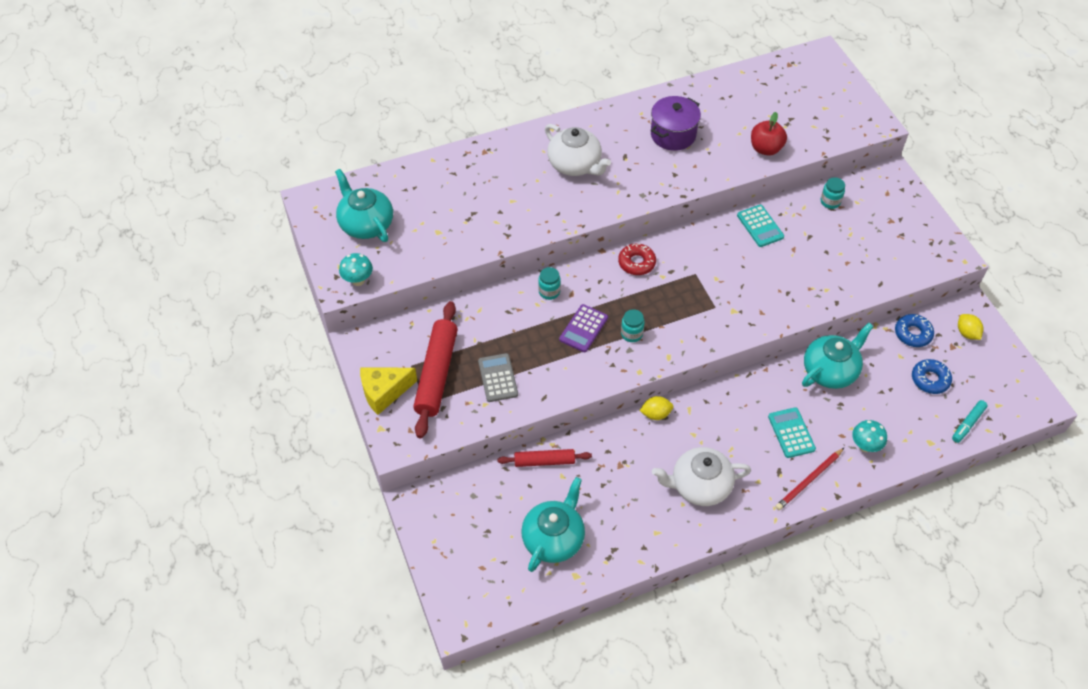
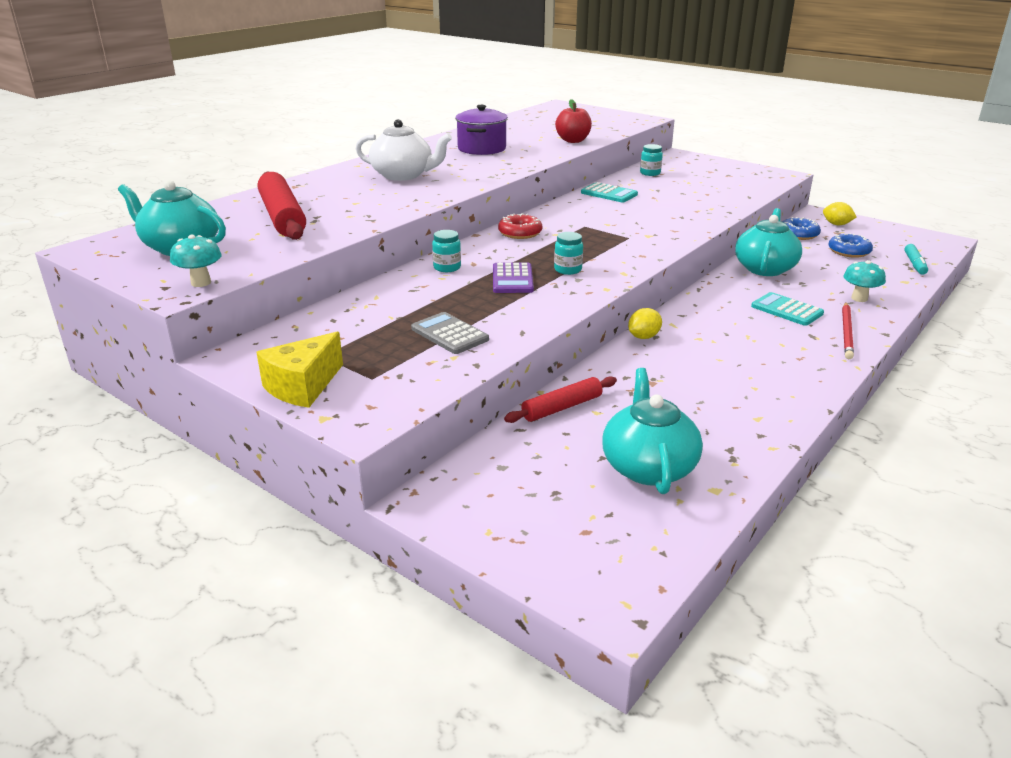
camera: 30 degrees left, 25 degrees down
red rolling pin [413,301,458,438] -> red rolling pin moved to [258,171,306,240]
white teapot [652,447,751,506] -> none

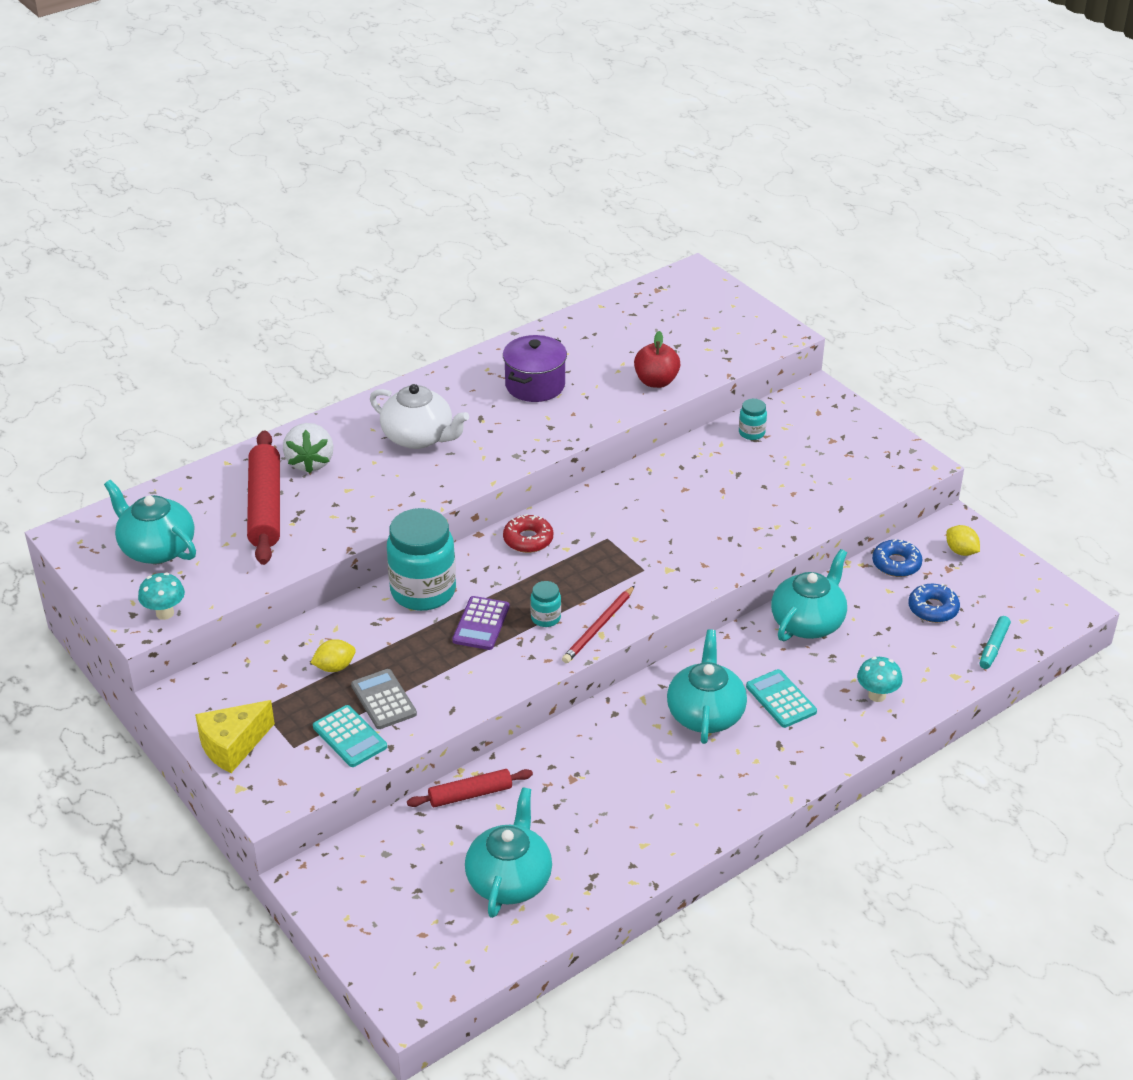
camera: 15 degrees right, 10 degrees up
turquoise jar [432,230,461,272] -> turquoise jar [387,508,456,611], size x2.23
turquoise calculator [581,182,638,202] -> turquoise calculator moved to [313,705,387,767]
yellow lemon [628,308,662,339] -> yellow lemon moved to [310,639,356,672]
red pencil [842,302,854,359] -> red pencil moved to [562,586,635,663]
none -> white strawberry [283,423,334,474]
none -> turquoise teapot [667,629,747,744]

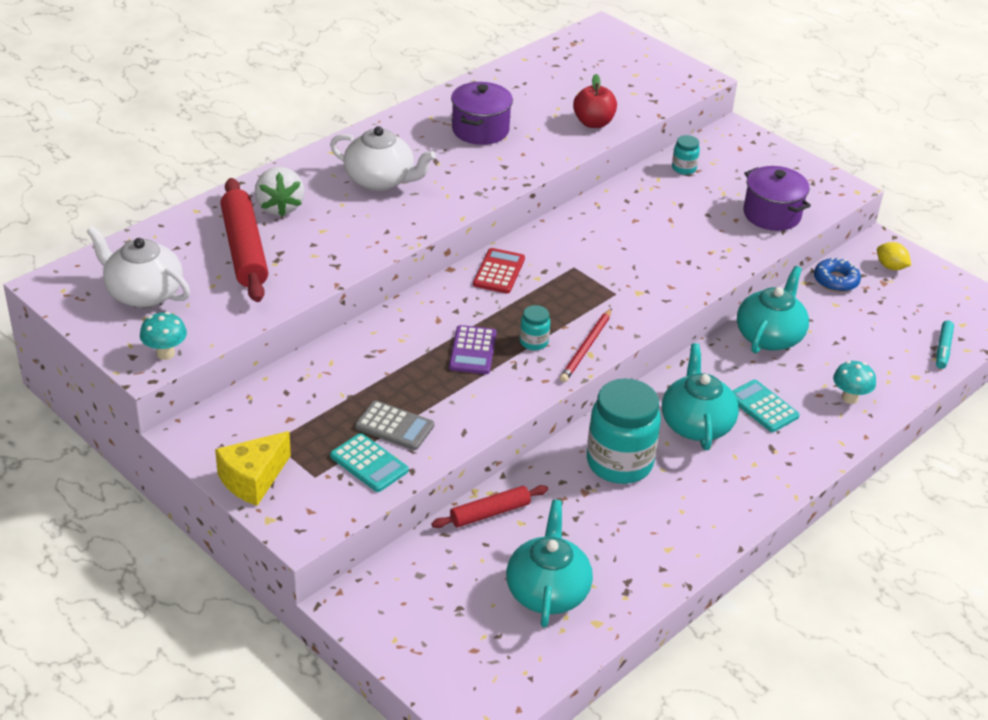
camera: 10 degrees left, 0 degrees up
turquoise teapot [104,480,196,564] -> white teapot [87,226,190,308]
yellow lemon [310,639,356,672] -> none
grey calculator [351,669,417,729] -> grey calculator turned 150 degrees clockwise [355,400,434,450]
turquoise jar [387,508,456,611] -> turquoise jar moved to [587,378,661,484]
red donut [503,514,553,553] -> red calculator [473,248,525,294]
blue donut [908,584,960,623] -> none
none -> purple pot [743,166,811,231]

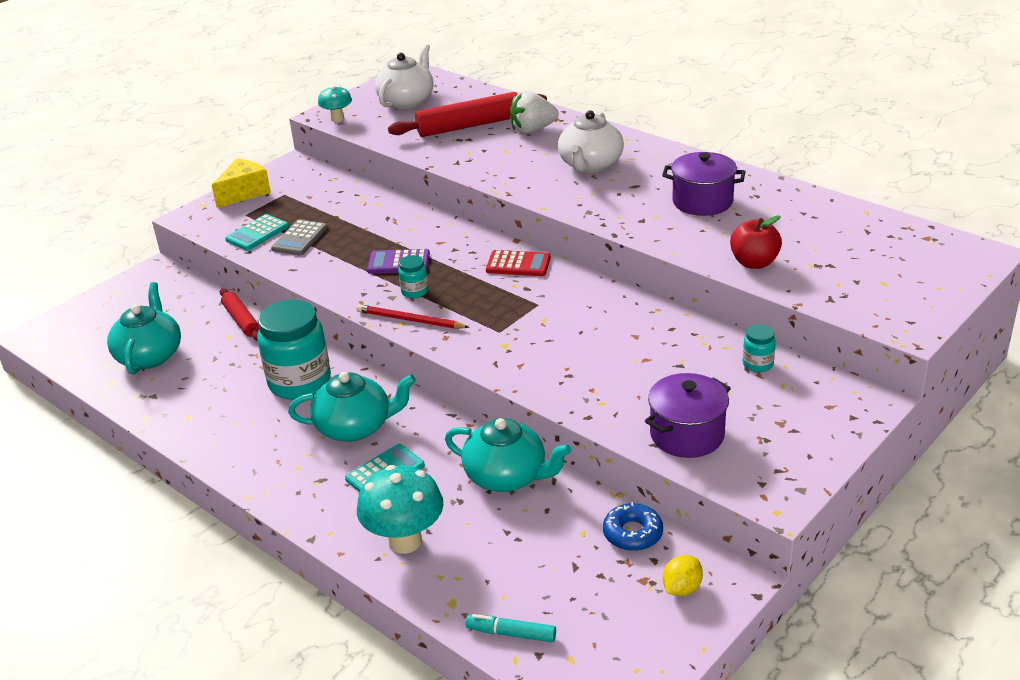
camera: 90 degrees right, 5 degrees down
yellow cheese [215,431,291,506] -> yellow cheese turned 90 degrees clockwise [212,158,271,208]
turquoise teapot [506,500,593,628] -> turquoise teapot turned 90 degrees counterclockwise [107,282,181,375]
turquoise mushroom [833,361,876,404] -> turquoise mushroom [357,465,443,554], size x1.71

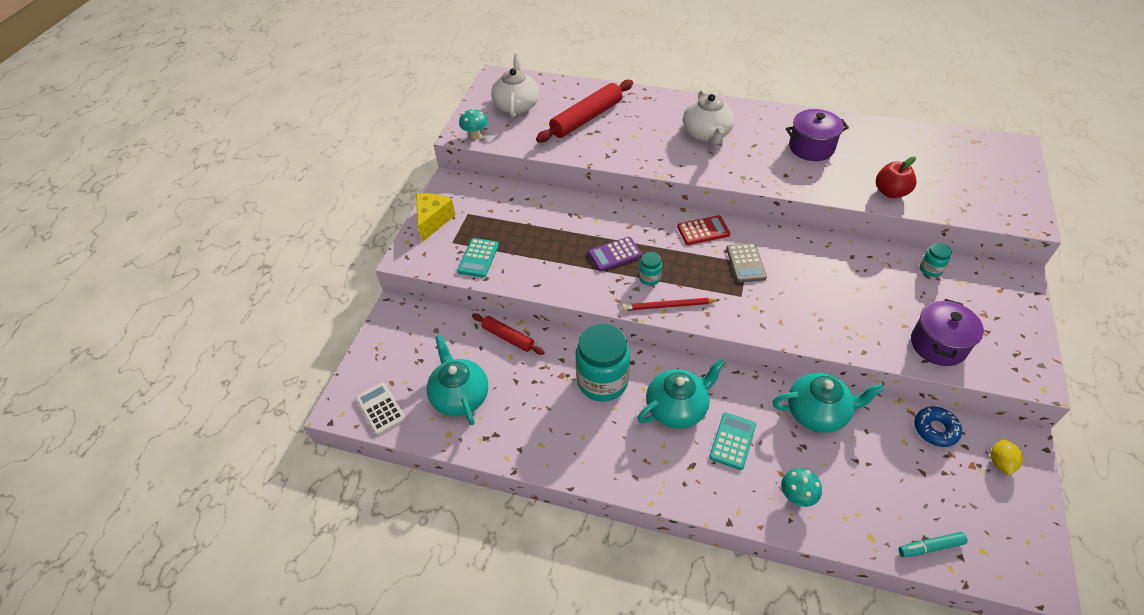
camera: 25 degrees left, 15 degrees up
grey calculator [271,219,328,256] -> grey calculator moved to [726,243,767,283]
turquoise mushroom [357,465,443,554] -> turquoise mushroom [781,468,822,507], size x0.58
white strawberry [510,91,559,134] -> none
none -> white calculator [356,382,406,435]

